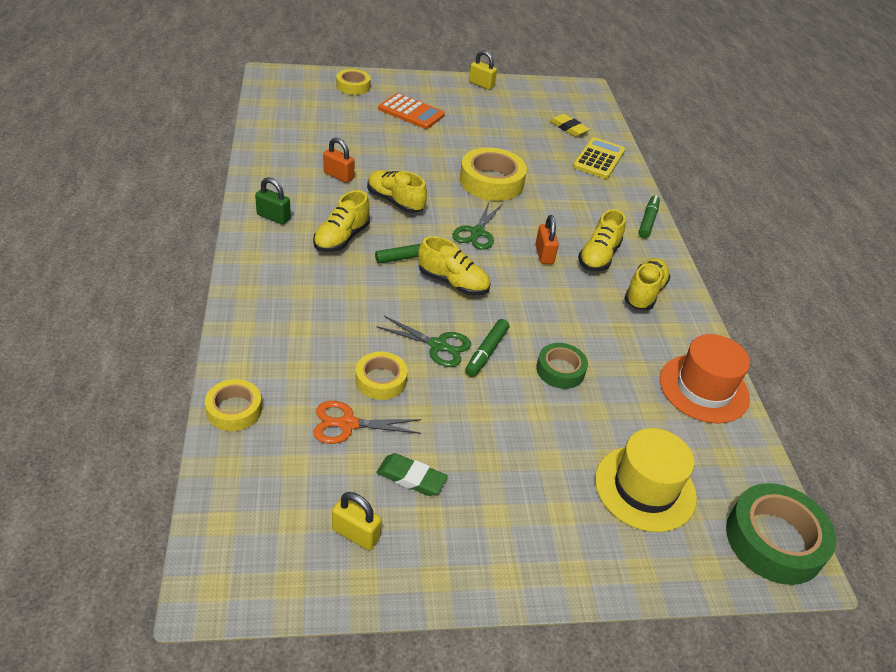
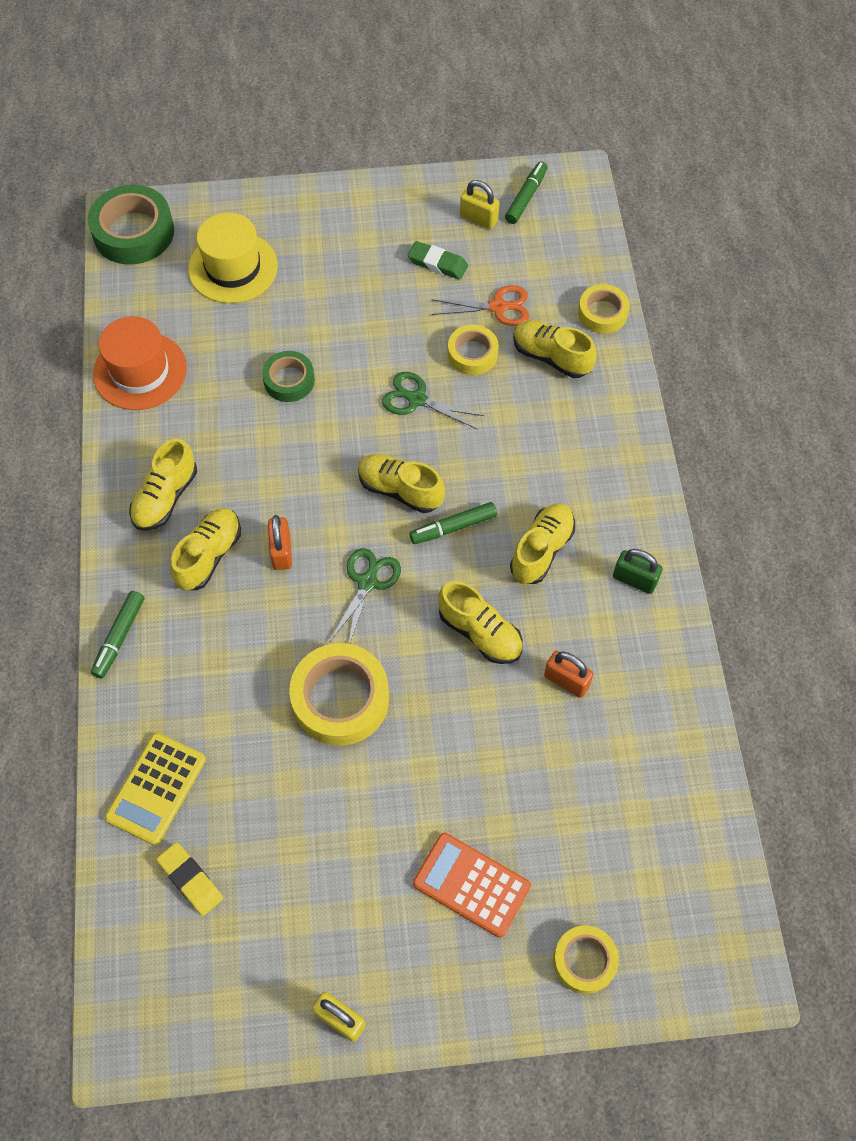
camera: 175 degrees left, 20 degrees up
green marker [465,319,509,377] -> green marker moved to [505,161,548,224]
none -> yellow shoe [513,320,597,378]

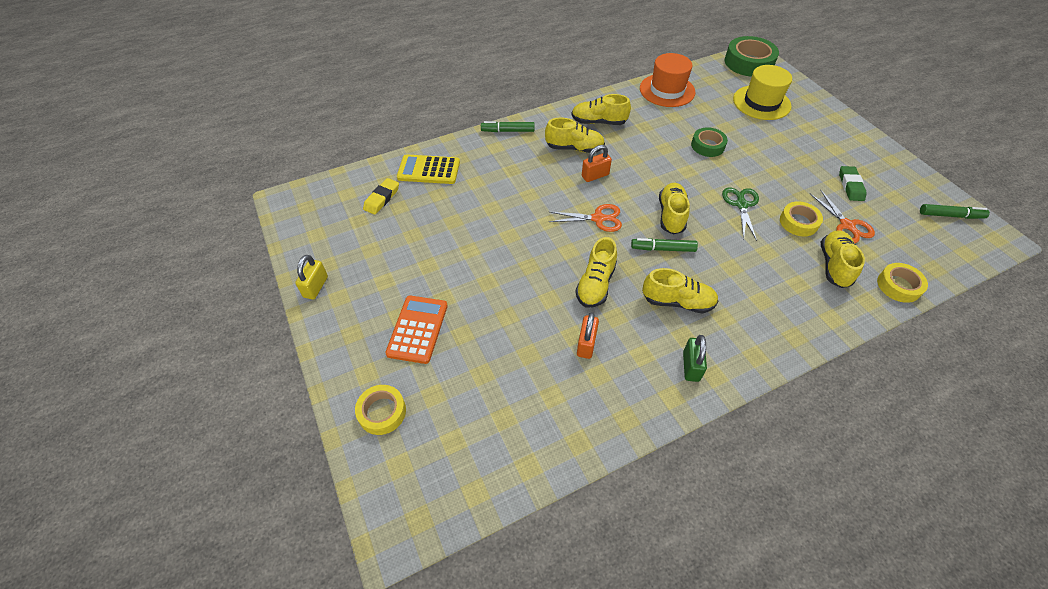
camera: 70 degrees right, 10 degrees down
yellow tape [289,643,389,746] -> none
green scissors [330,548,401,644] -> orange scissors [549,204,622,232]
green marker [409,502,497,544] -> green marker turned 45 degrees counterclockwise [631,238,698,252]
yellow padlock [460,180,500,229] -> none

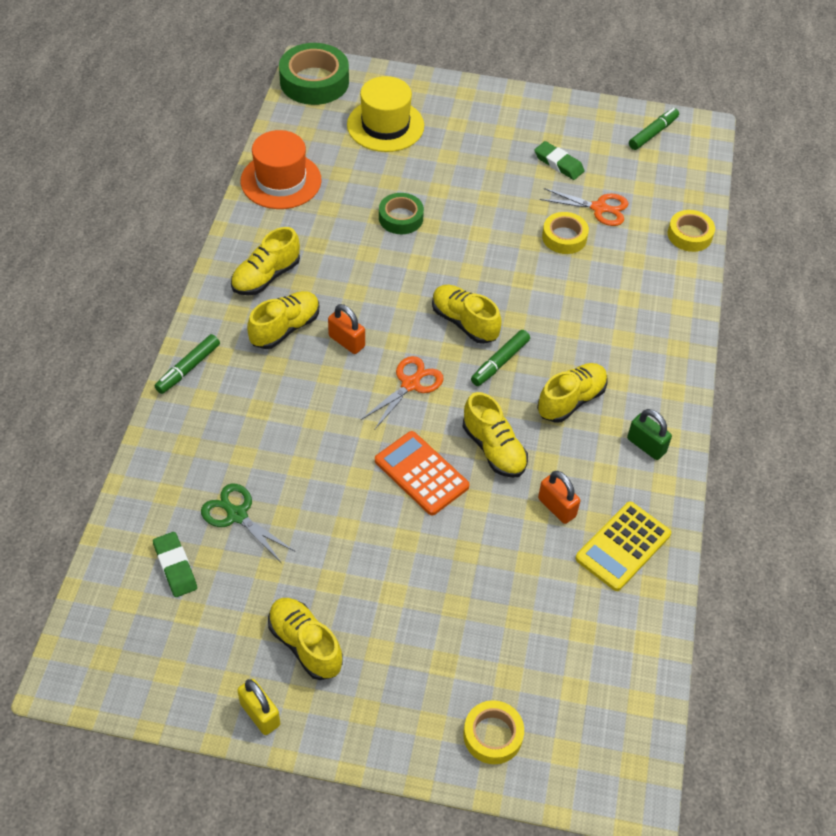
camera: 55 degrees left, 0 degrees up
yellow eraser [363,178,399,215] -> green eraser [153,532,197,597]
orange calculator [385,295,448,364] -> orange calculator moved to [375,431,470,515]
yellow calculator [397,154,460,184] -> yellow calculator moved to [575,502,671,591]
orange padlock [582,145,612,182] -> orange padlock turned 60 degrees counterclockwise [328,304,365,354]
green scissors [722,187,759,241] -> green scissors moved to [201,484,294,562]
yellow shoe [821,231,865,288] -> yellow shoe moved to [268,598,343,680]

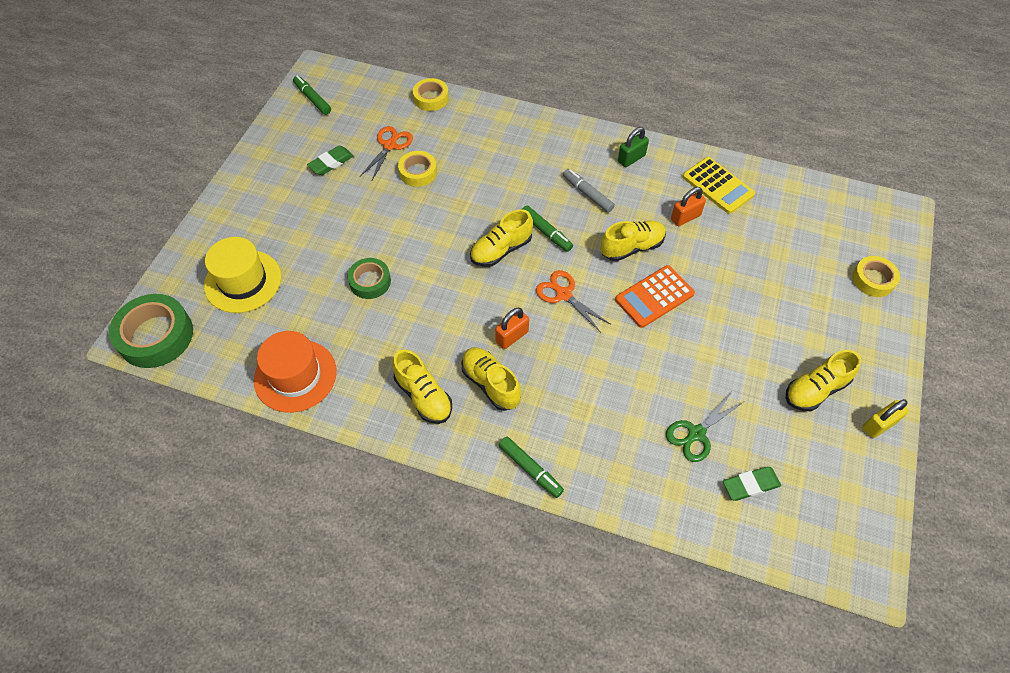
camera: 80 degrees left, 5 degrees up
yellow shoe [537,363,608,423] -> grey marker [563,169,615,213]

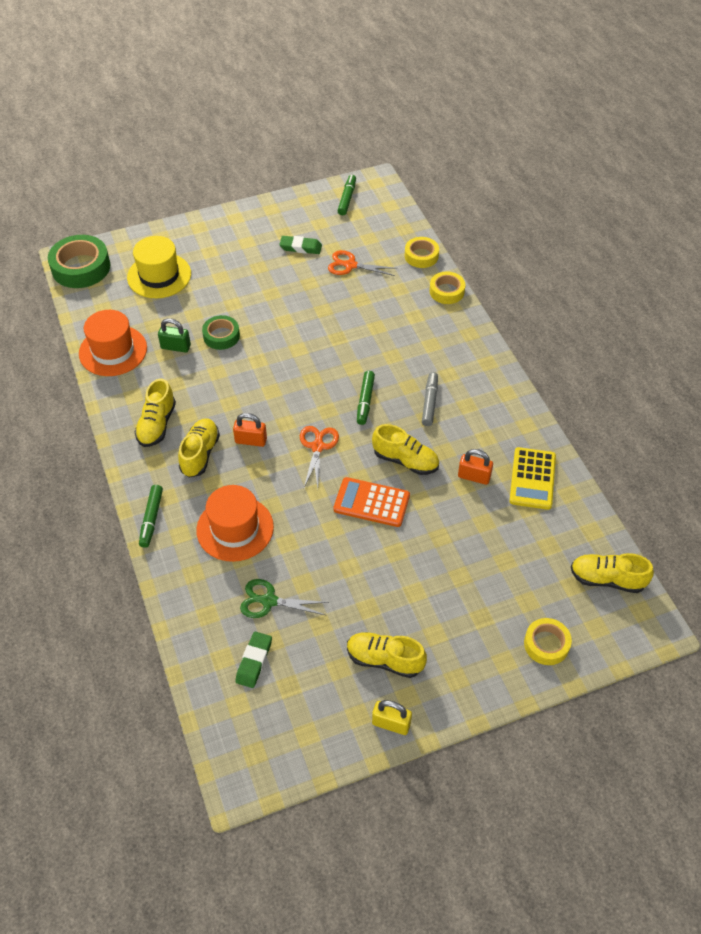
camera: 50 degrees right, 5 degrees down
orange scissors [360,126,413,180] -> orange scissors turned 150 degrees counterclockwise [328,250,397,276]
yellow tape [398,151,437,187] -> yellow tape moved to [429,272,465,304]
yellow shoe [470,209,533,267] -> yellow shoe moved to [571,553,654,593]
green padlock [618,127,649,167] -> green padlock moved to [158,318,191,353]
green eraser [723,466,781,501] -> green eraser turned 75 degrees clockwise [235,632,272,688]
none -> orange hat [196,485,274,562]

